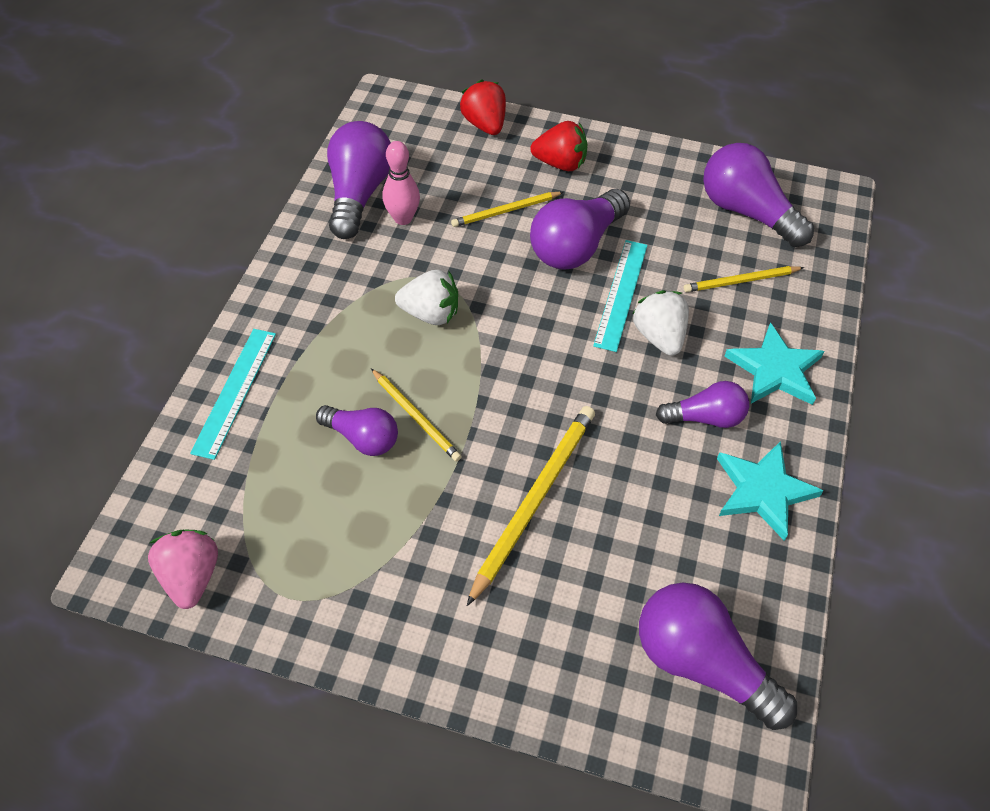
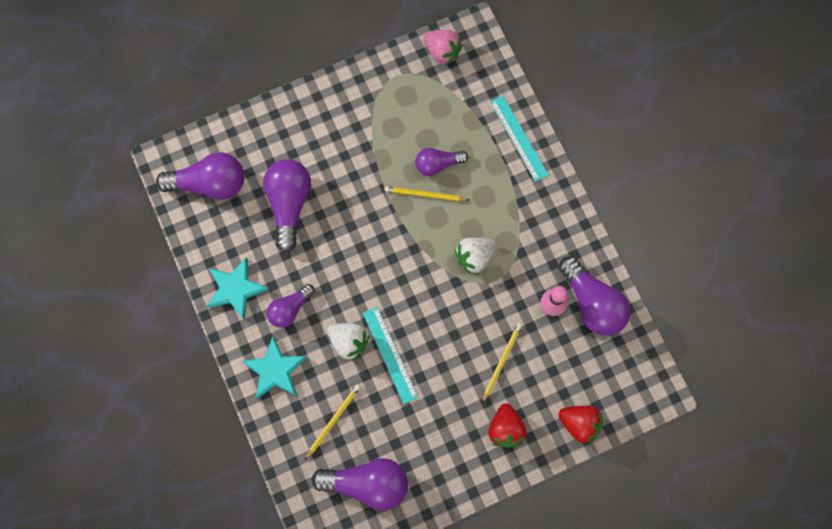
camera: 140 degrees right, 20 degrees up
yellow pencil [467,406,595,606] -> none
red strawberry [530,121,587,171] -> red strawberry turned 60 degrees counterclockwise [488,403,527,448]
purple light bulb [530,189,630,269] -> purple light bulb moved to [263,159,311,252]

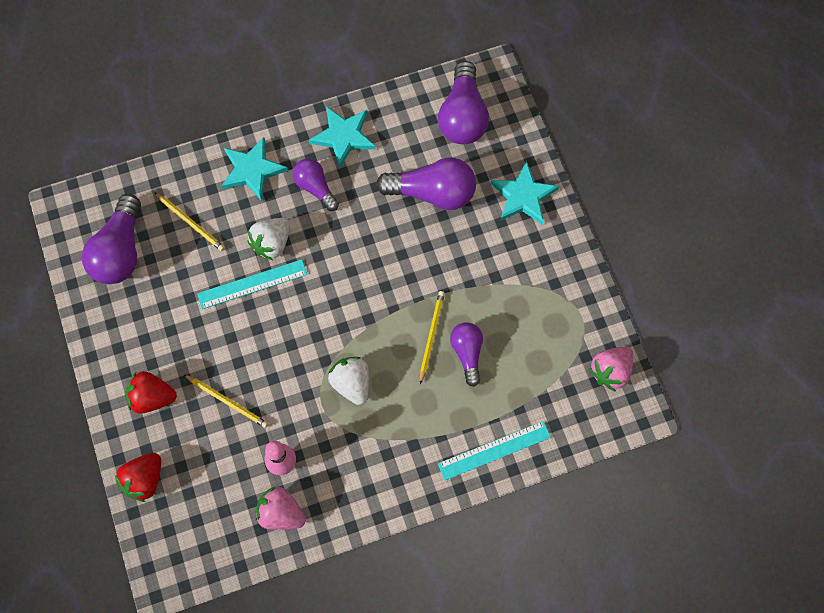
camera: 95 degrees right, 5 degrees down
purple light bulb [559,256,631,335] -> pink strawberry [255,487,306,530]
none -> turquoise star [491,161,559,225]

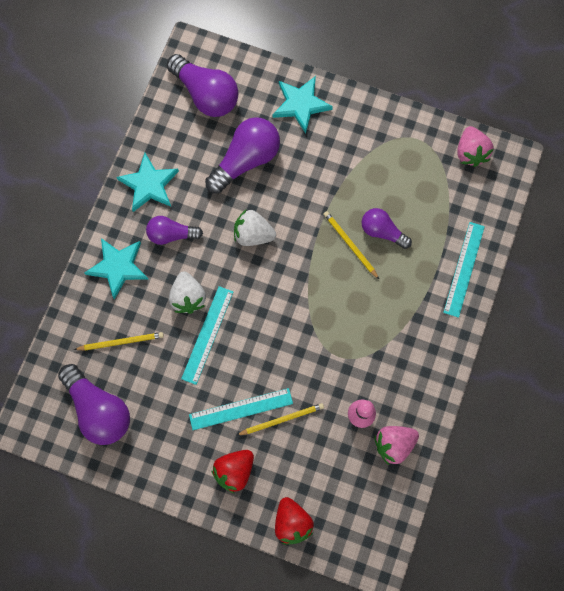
camera: 50 degrees left, 5 degrees up
white strawberry [328,357,369,405] -> white strawberry moved to [234,209,276,246]
none -> turquoise ruler [189,388,293,430]

